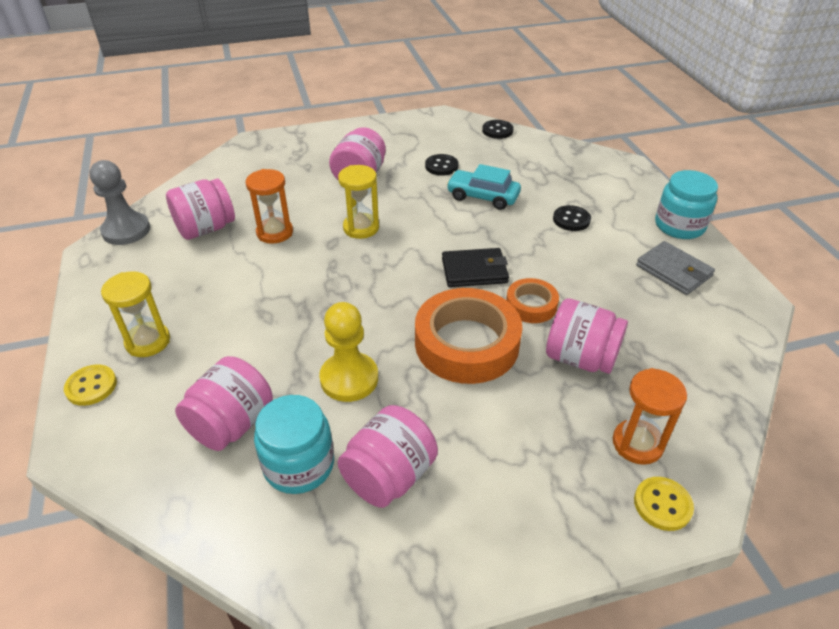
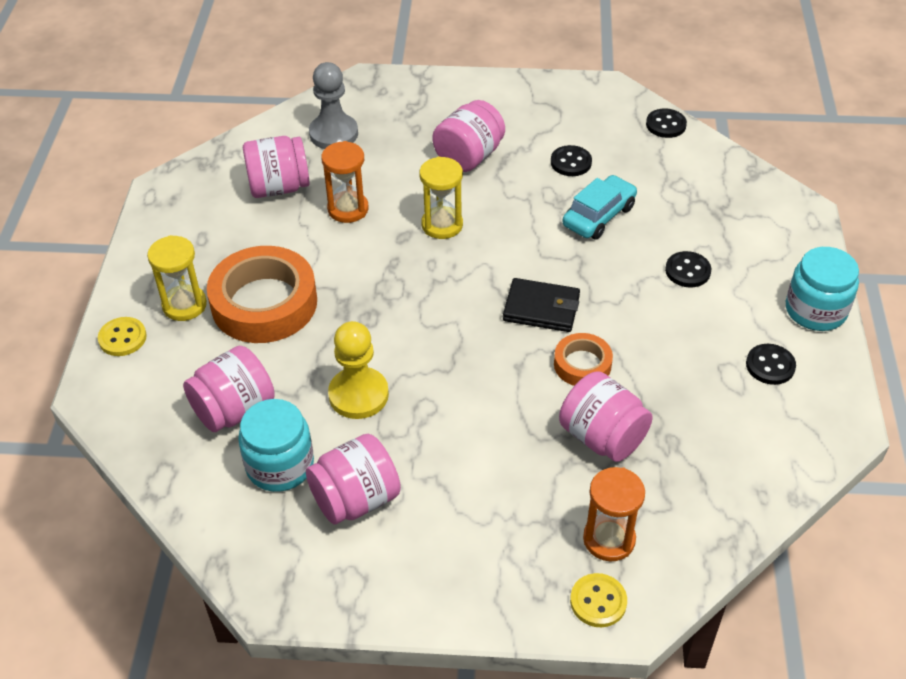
camera: 20 degrees right, 5 degrees up
grey pawn [89,160,150,245] -> grey pawn moved to [309,62,358,149]
orange tape [415,288,522,384] -> orange tape moved to [207,246,317,343]
turquoise car [446,164,521,210] -> turquoise car turned 90 degrees clockwise [562,175,637,240]
grey wallet [636,241,715,295] -> black button [746,344,796,385]

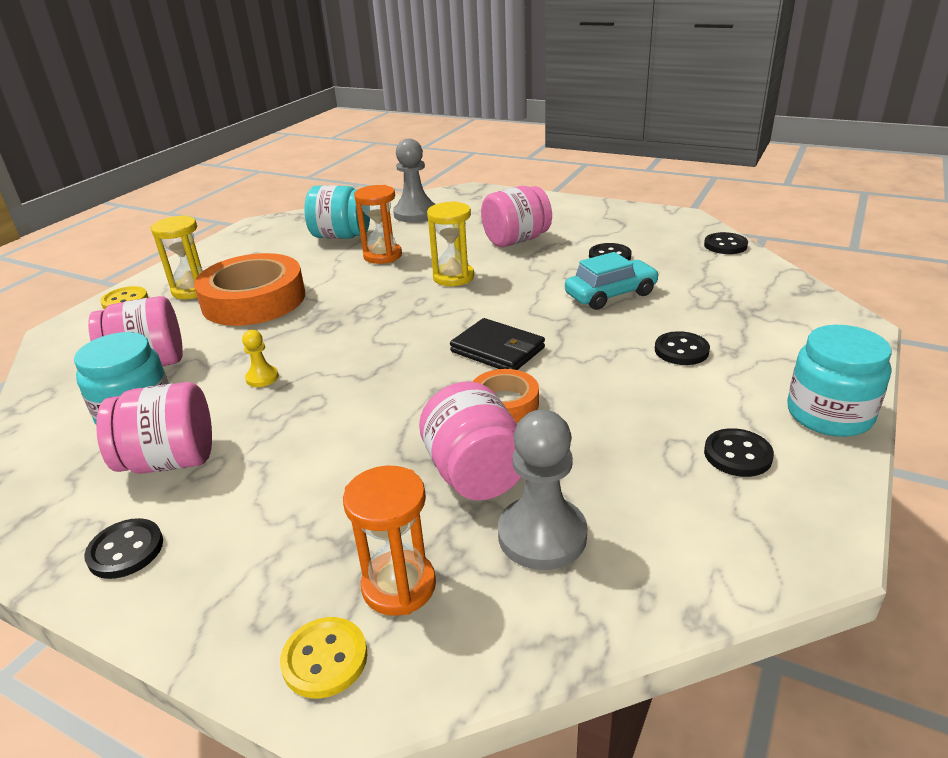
camera: 25 degrees right, 15 degrees down
pink jar [243,136,310,198] -> turquoise jar [304,185,370,239]
yellow pawn [328,321,389,419] -> yellow pawn [242,330,279,387], size x0.50
none -> black button [84,518,163,579]
none -> grey pawn [498,410,587,570]

